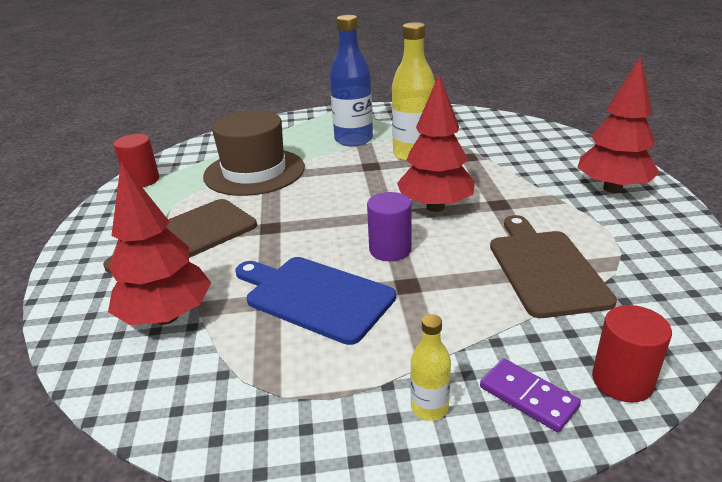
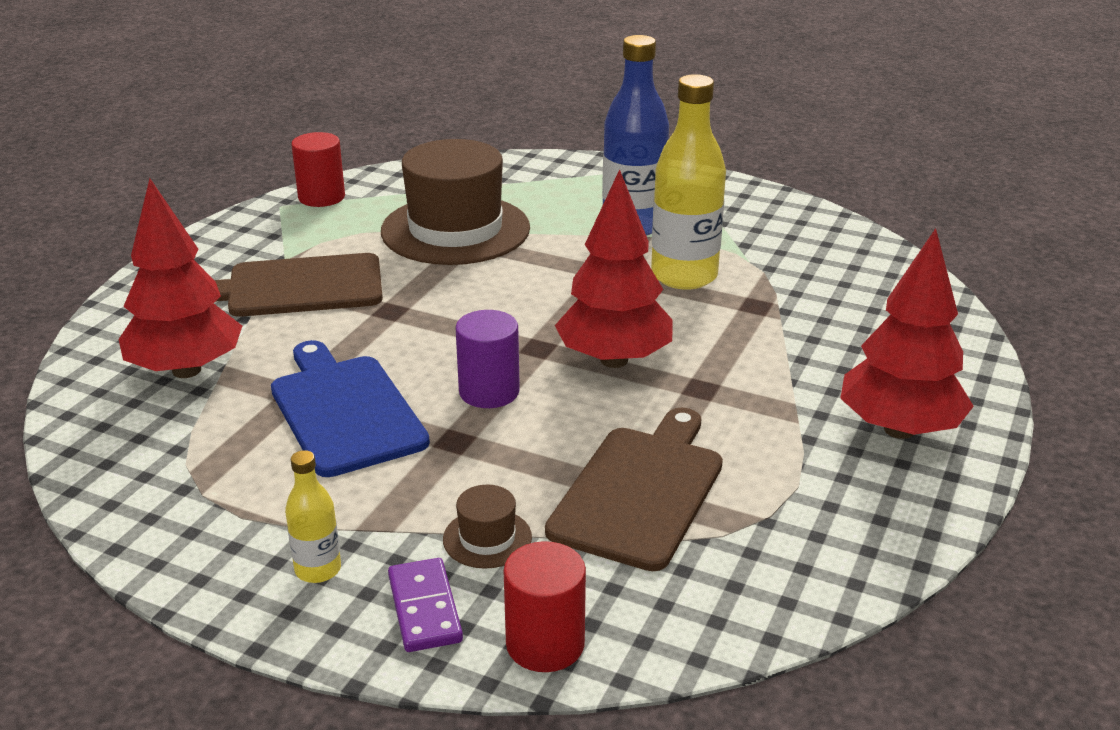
camera: 30 degrees right, 0 degrees up
none -> brown hat [443,485,532,569]

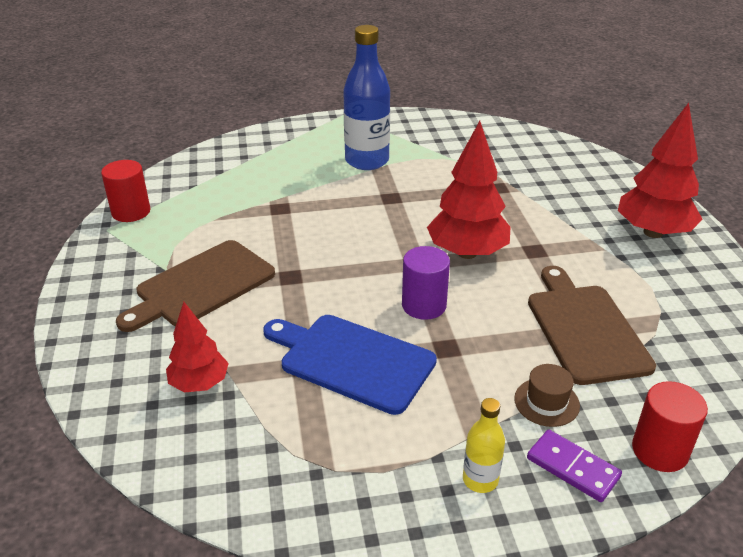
camera: 35 degrees left, 5 degrees up
red tree [119,178,242,378] -> red tree [166,302,229,392], size x0.60
brown hat [381,139,530,265] -> none
yellow bottle [651,74,726,290] -> none

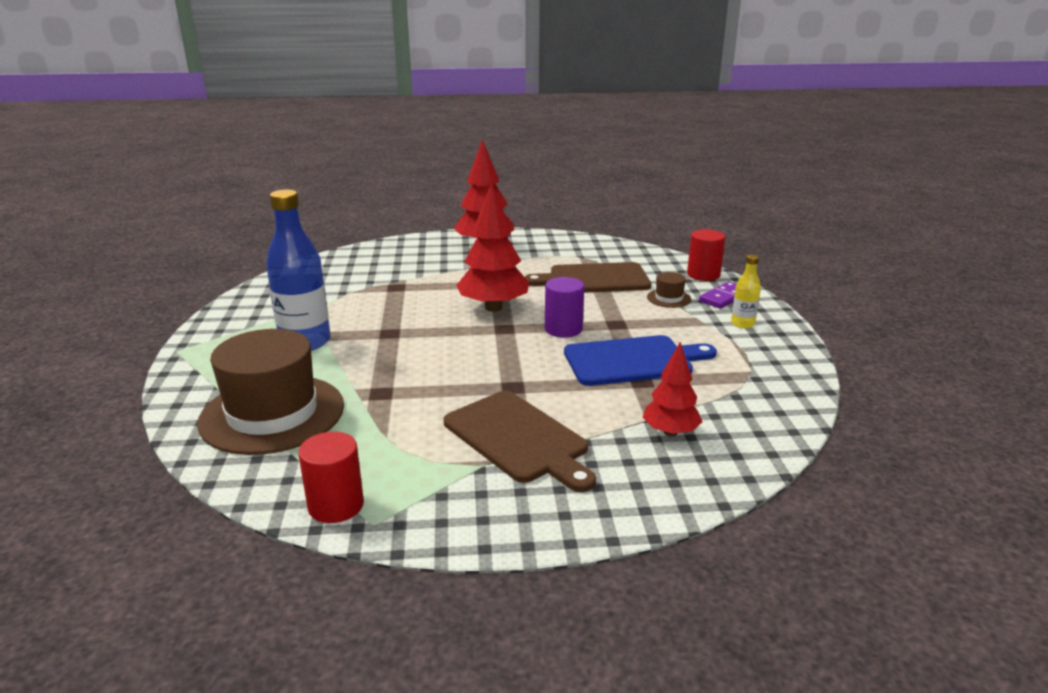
camera: 85 degrees left, 10 degrees down
blue cutting board [263,315,437,415] -> blue cutting board turned 135 degrees counterclockwise [564,335,717,386]
none -> brown hat [197,329,344,455]

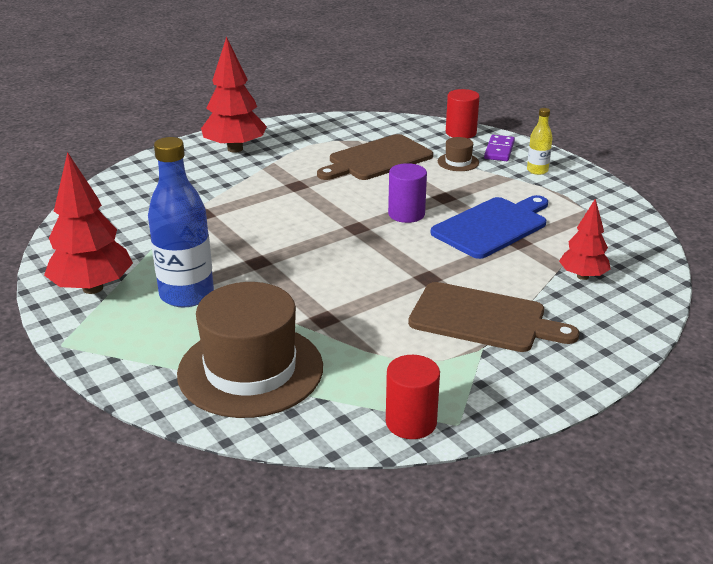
camera: 30 degrees left, 5 degrees up
red tree [456,183,529,312] -> red tree moved to [44,152,133,294]

